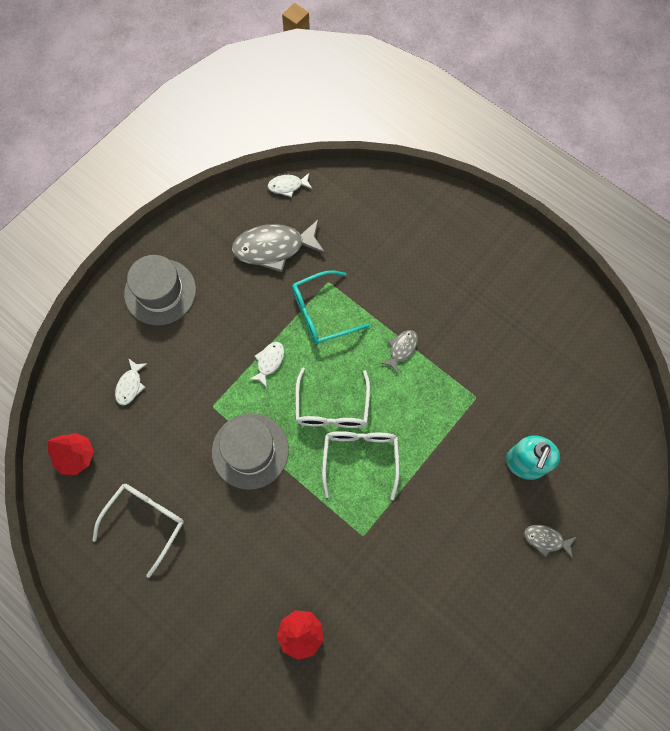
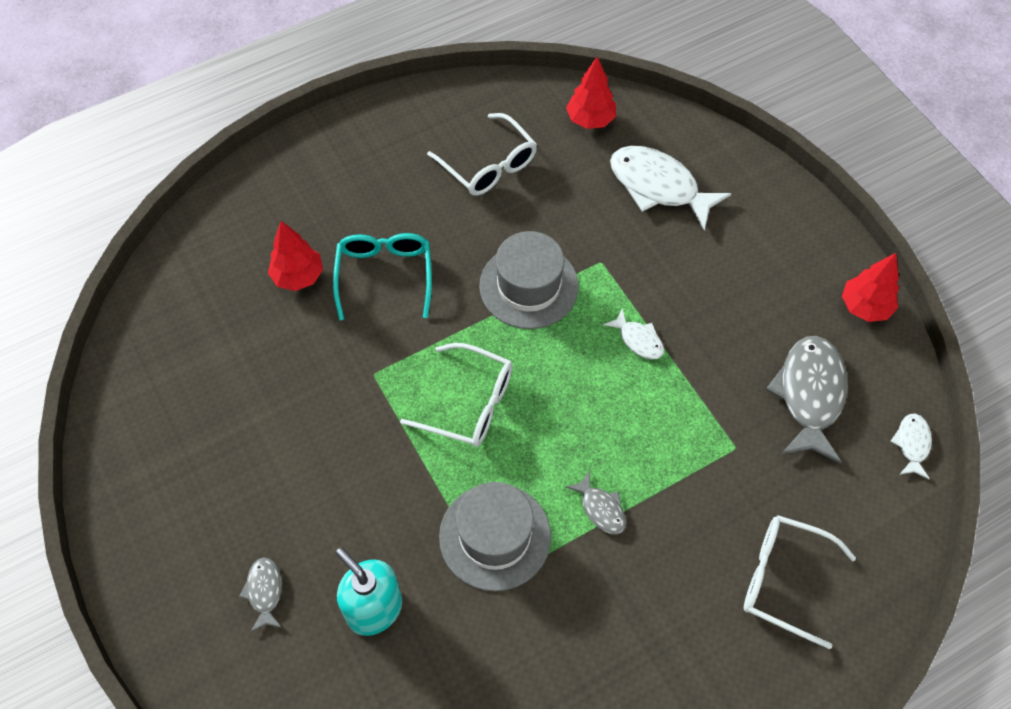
camera: 110 degrees right, 10 degrees down
white fish [115,358,148,405] -> white fish [610,146,731,231], size x2.01
grey hat [124,255,196,325] -> grey hat moved to [439,482,551,591]
turquoise glasses [292,270,370,344] -> turquoise glasses moved to [333,233,432,320]
white glasses [295,368,370,428] -> white glasses moved to [744,515,856,649]
grey fish [524,525,576,558] -> grey fish turned 45 degrees counterclockwise [239,558,282,632]
none -> red tree [842,253,899,322]

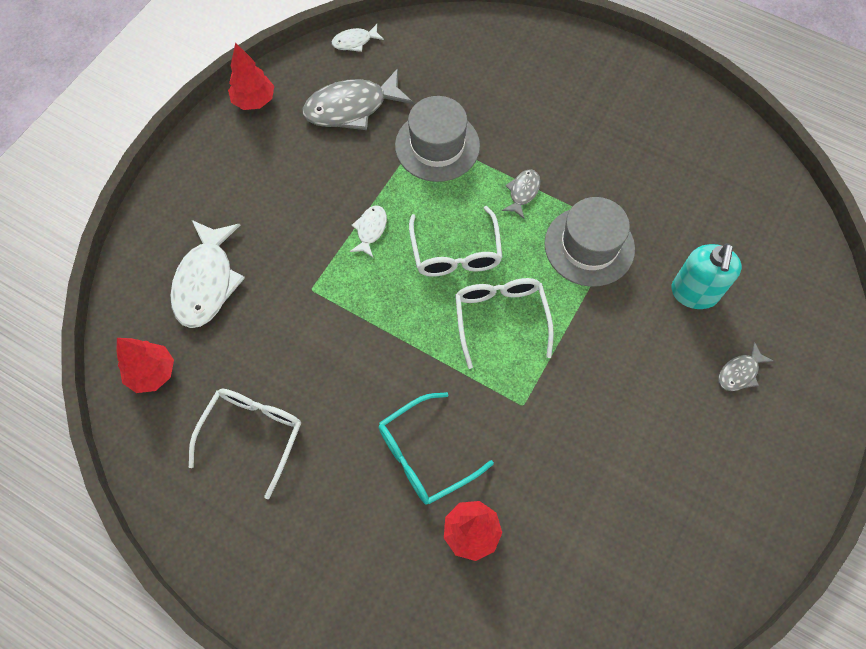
camera: 120 degrees left, 5 degrees up
grey hat [479,231,579,329] -> grey hat moved to [395,96,480,182]
white glasses [744,515,856,649] -> white glasses moved to [409,206,503,277]

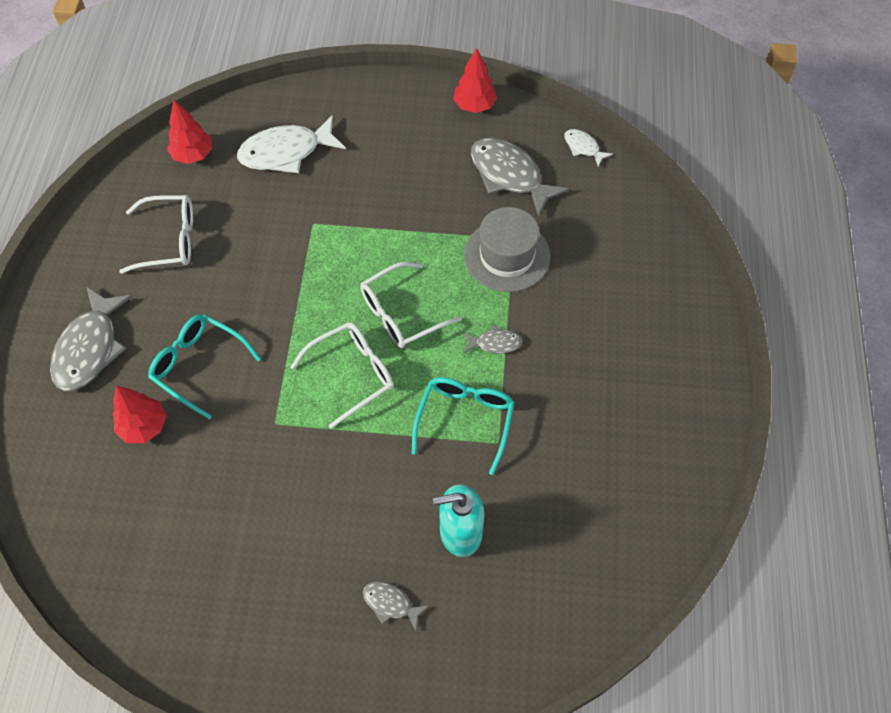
camera: 65 degrees right, 5 degrees down
white fish [350,206,387,257] -> none
grey hat [544,197,635,287] -> turquoise glasses [412,377,515,475]
none -> grey fish [50,287,133,391]

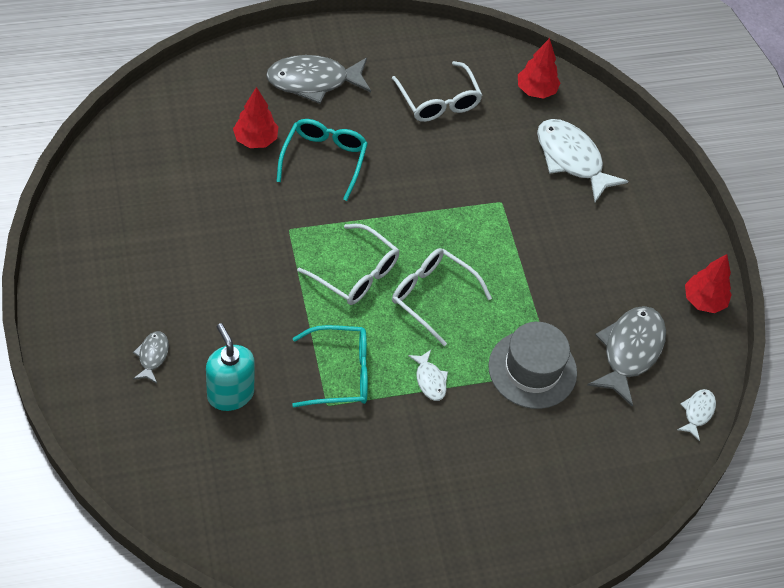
camera: 65 degrees right, 5 degrees down
grey fish [464,324,522,354] -> white fish [408,350,448,401]

